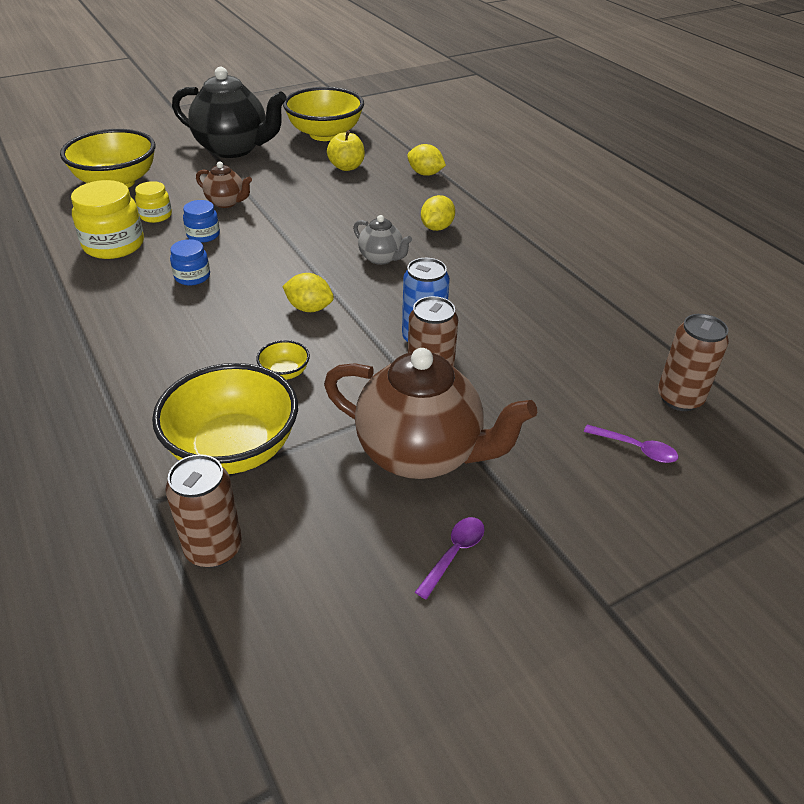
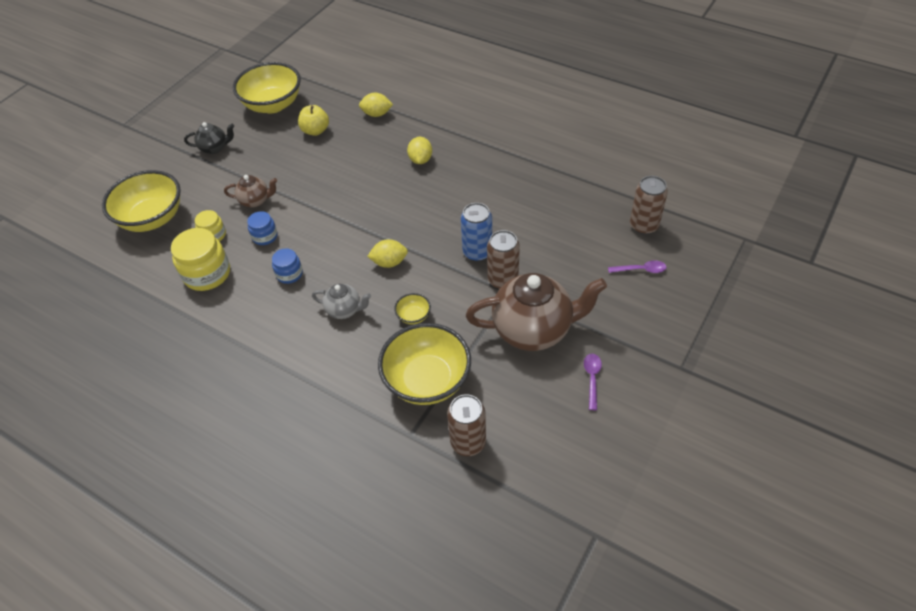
camera: 25 degrees left, 10 degrees up
black teapot [172,67,287,158] -> black teapot [184,122,234,154], size x0.48
grey teapot [353,215,412,265] -> grey teapot moved to [312,284,371,319]

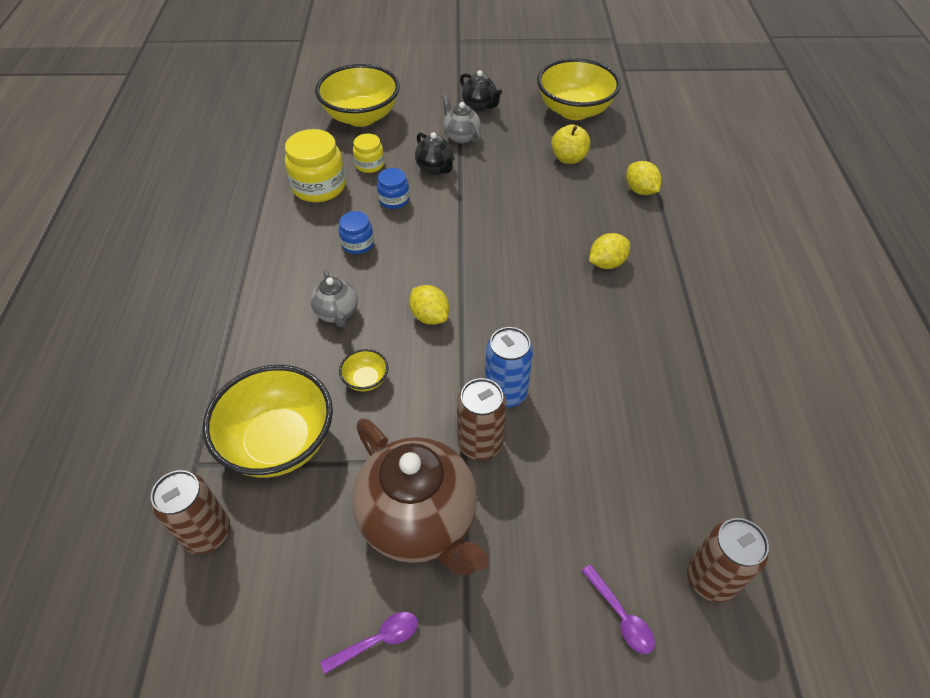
camera: 55 degrees right, 0 degrees up
brown teapot [224,175,277,208] -> black teapot [415,132,454,175]
none -> grey teapot [442,95,481,144]

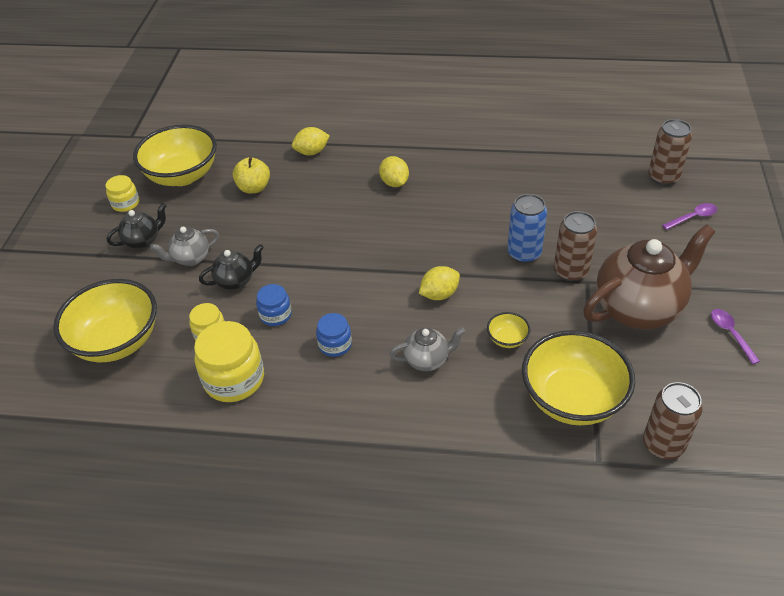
camera: 80 degrees left, 5 degrees down
none -> yellow jar [106,175,139,212]

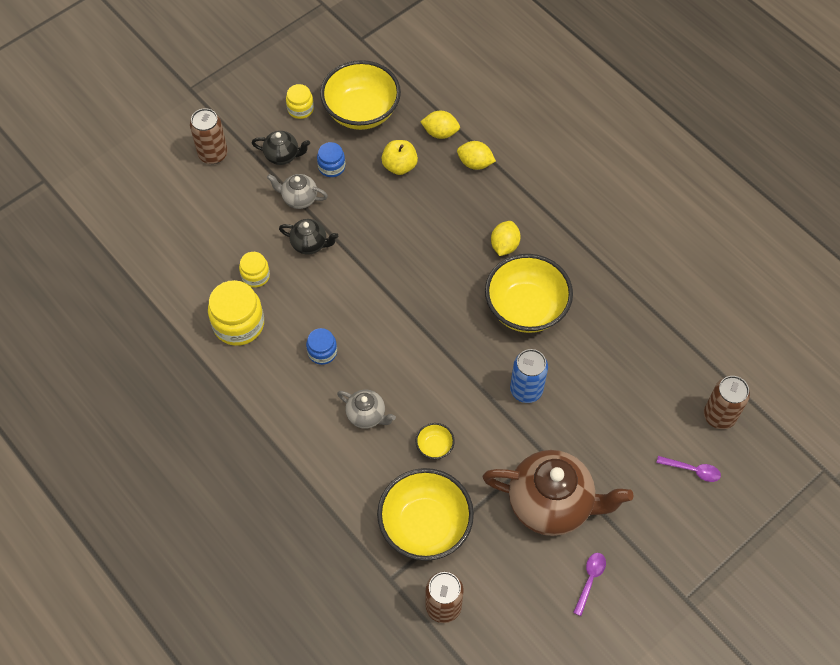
camera: 40 degrees right, 15 degrees up
yellow bowl [53,279,157,362] -> yellow bowl moved to [485,254,573,333]
blue jar [256,284,292,326] -> blue jar moved to [317,142,345,177]
yellow lemon [419,266,460,300] -> yellow lemon moved to [420,111,460,139]
brown can [554,211,597,282] -> brown can moved to [190,108,228,164]

